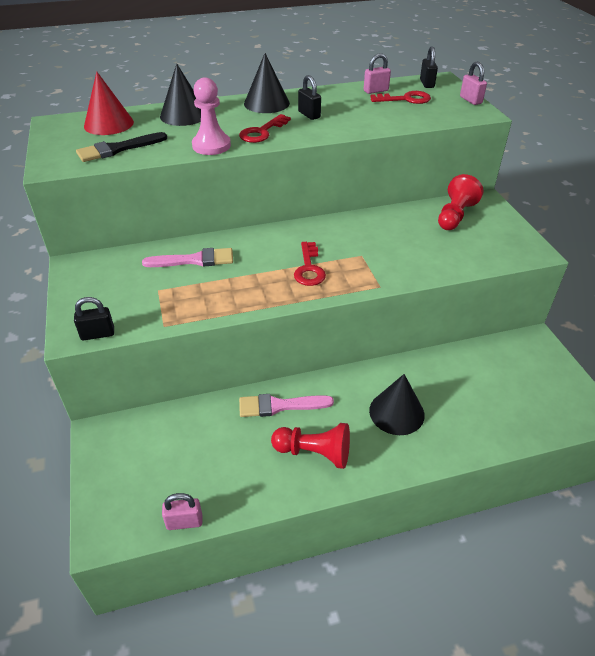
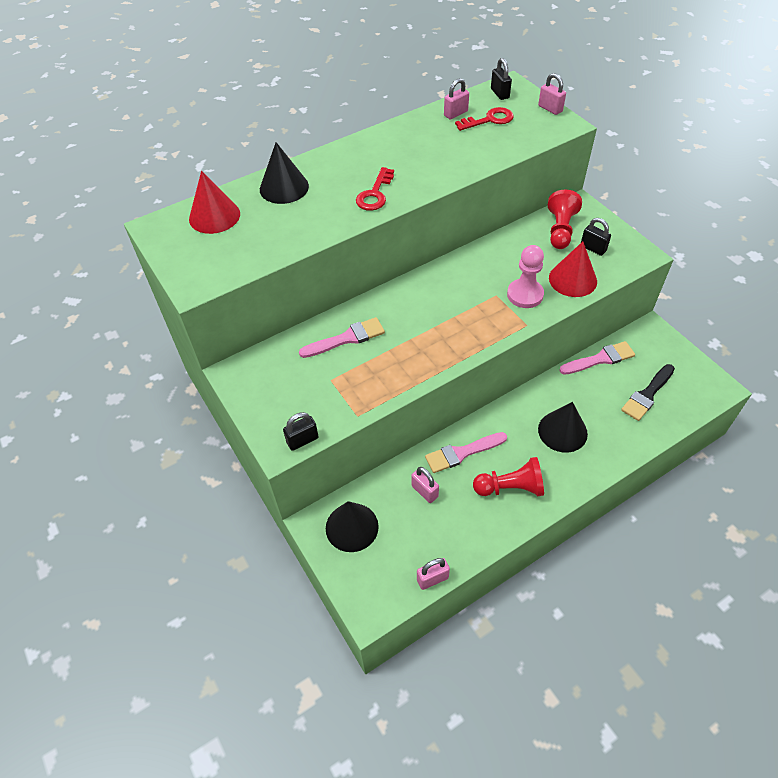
camera: 15 degrees left, 10 degrees up
black brush [76,132,167,162] -> black brush moved to [621,364,675,421]
pink pawn [192,77,231,155] -> pink pawn moved to [507,245,544,308]
black cone [244,53,290,113] -> black cone moved to [326,501,379,552]
red key [294,242,326,286] -> none
black padlock [298,75,321,120] -> black padlock moved to [581,218,611,256]
none -> pink padlock [411,467,439,503]
none -> red cone [549,241,597,297]
none -> pink brush [559,341,635,375]

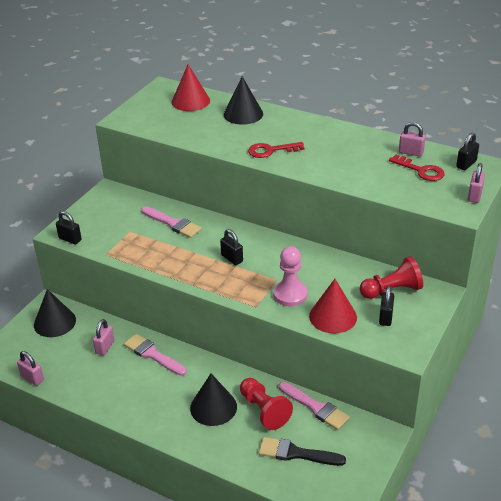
camera: 60 degrees right, 15 degrees down
red pawn [473,457,544,496] -> red pawn moved to [240,378,293,430]
none -> black padlock [220,229,243,265]

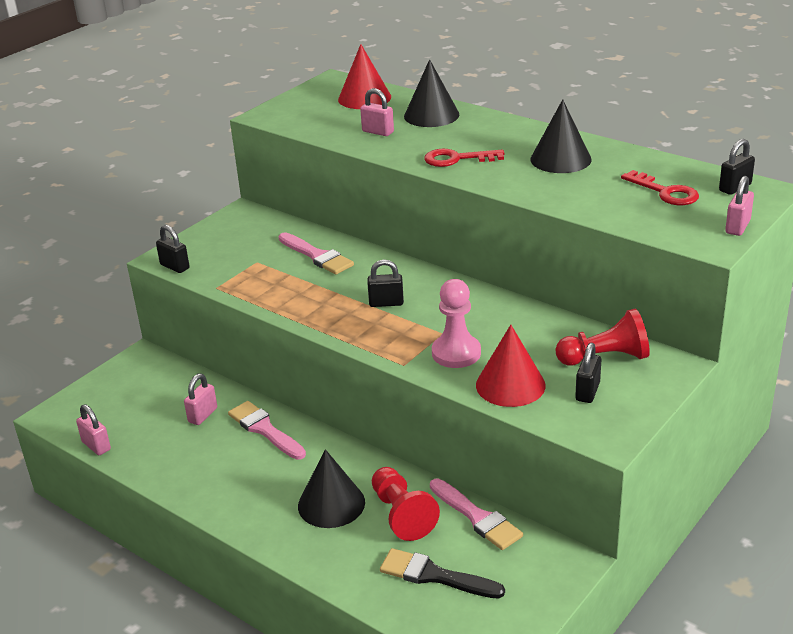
camera: 10 degrees right, 5 degrees down
black cone [34,289,76,337] -> black cone moved to [530,99,592,173]
black padlock [220,229,243,265] -> black padlock turned 60 degrees counterclockwise [367,259,404,307]
pink padlock [399,122,426,157] -> pink padlock moved to [360,88,394,136]

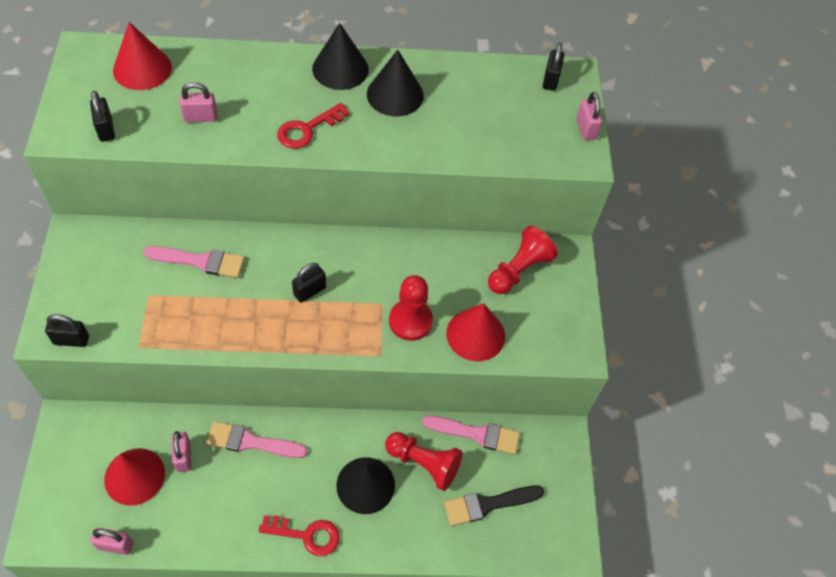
camera: 45 degrees left, 25 degrees up
black cone [404,59,459,127] -> black cone moved to [312,23,369,90]
pink pawn [432,279,481,368] -> red pawn [389,275,433,341]
black padlock [575,343,601,403] -> black padlock moved to [90,91,115,142]
red key [621,170,699,205] -> red key moved to [259,515,339,556]
none -> red cone [104,448,165,506]

